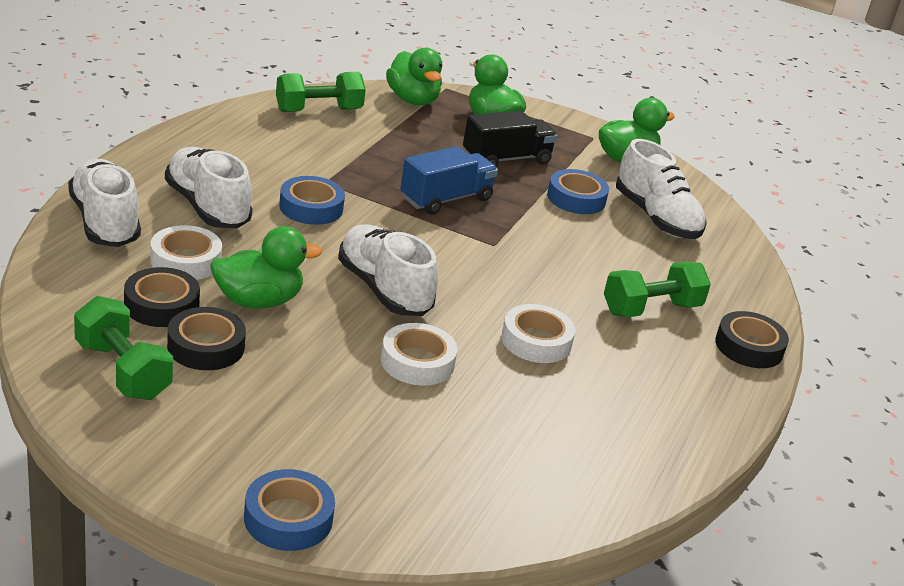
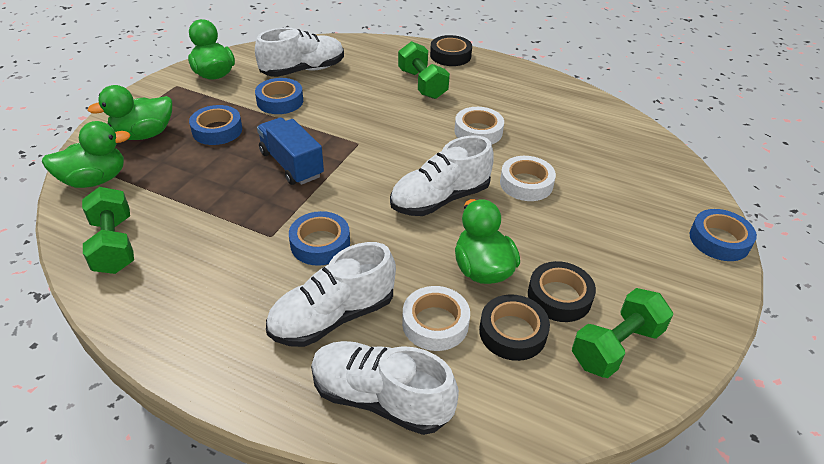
camera: 85 degrees left, 10 degrees up
white shoe [68,159,141,247] -> white shoe turned 45 degrees clockwise [311,341,459,435]
black truck [463,110,557,167] -> blue tape [189,105,242,145]

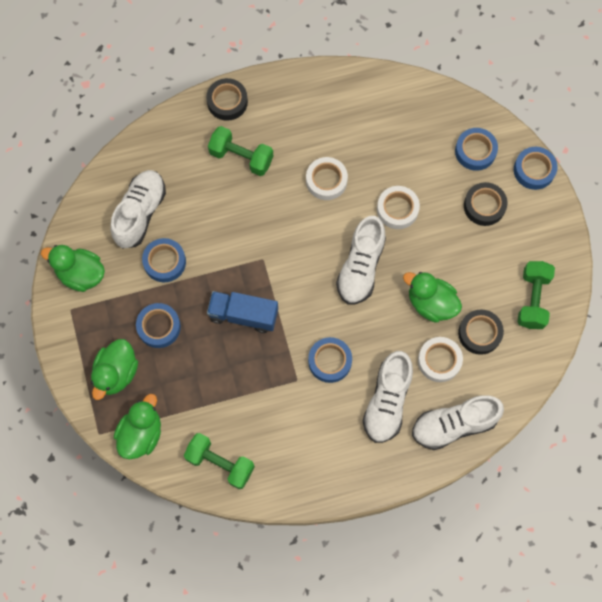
camera: 40 degrees left, 30 degrees up
black tape [528,261,596,322] -> black tape moved to [464,182,507,226]
none -> blue tape [455,128,498,171]

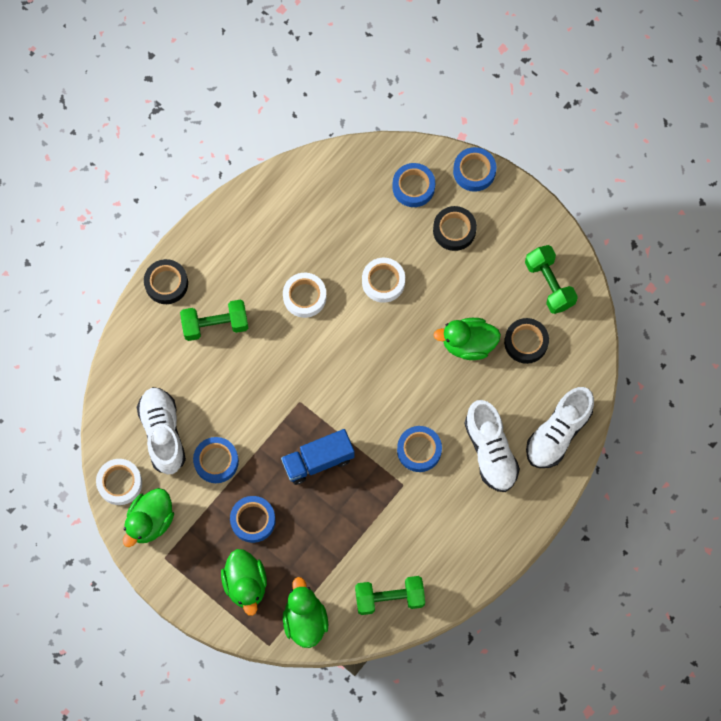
camera: 35 degrees left, 0 degrees up
green duck [41,245,105,292] -> green duck turned 45 degrees counterclockwise [123,488,174,547]
white shoe [336,216,386,304] -> none
white tape [418,337,463,382] -> white tape moved to [96,459,142,505]

